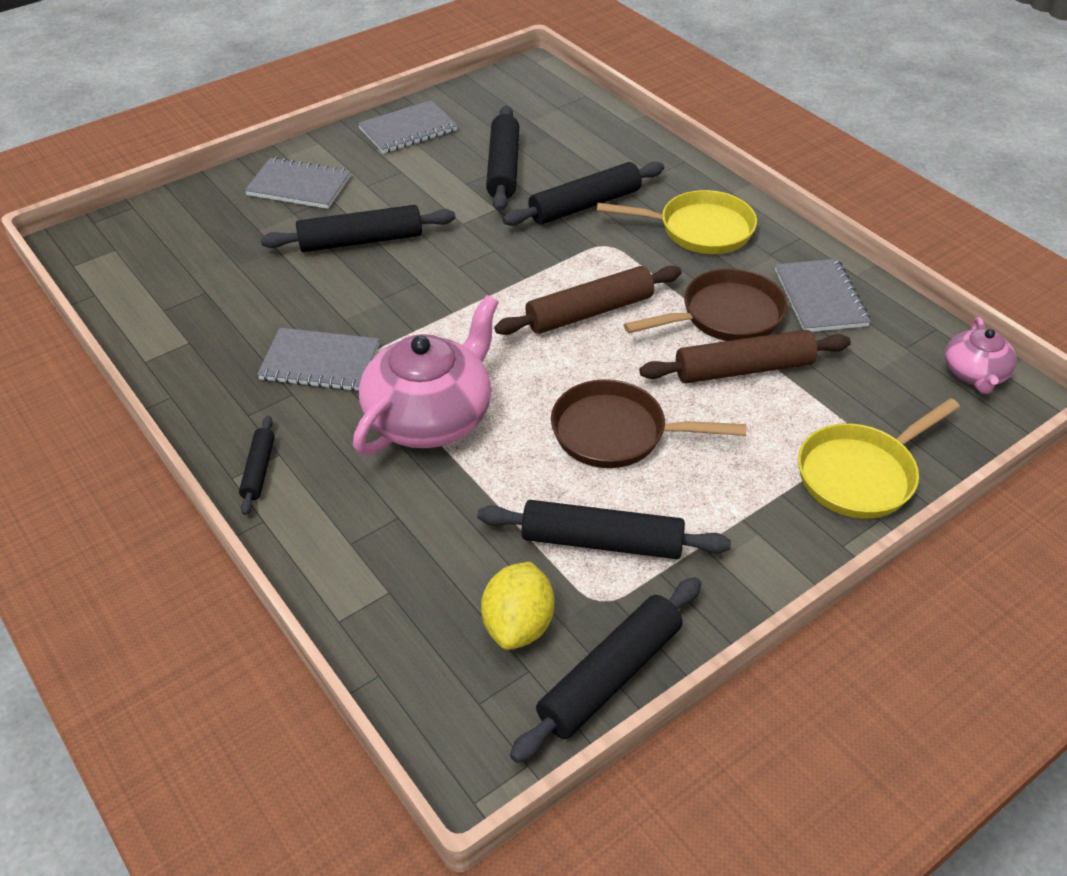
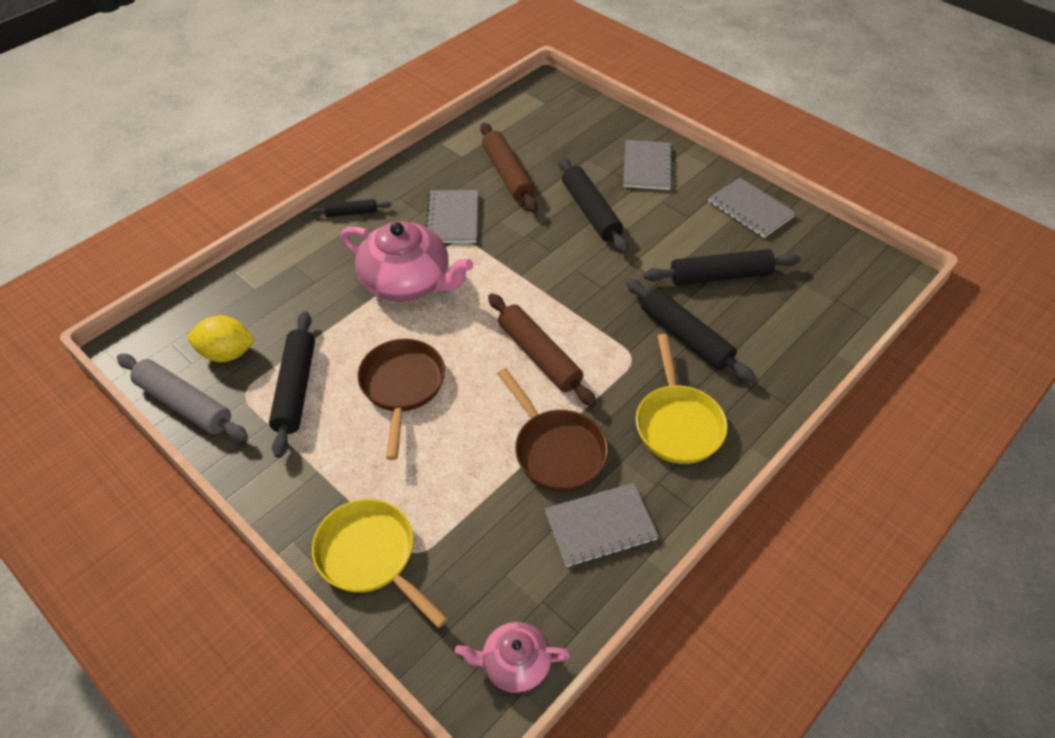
camera: 80 degrees right, 5 degrees up
black rolling pin [510,577,702,763] -> grey rolling pin [117,354,248,441]
brown rolling pin [639,330,851,383] -> brown rolling pin moved to [480,123,538,213]

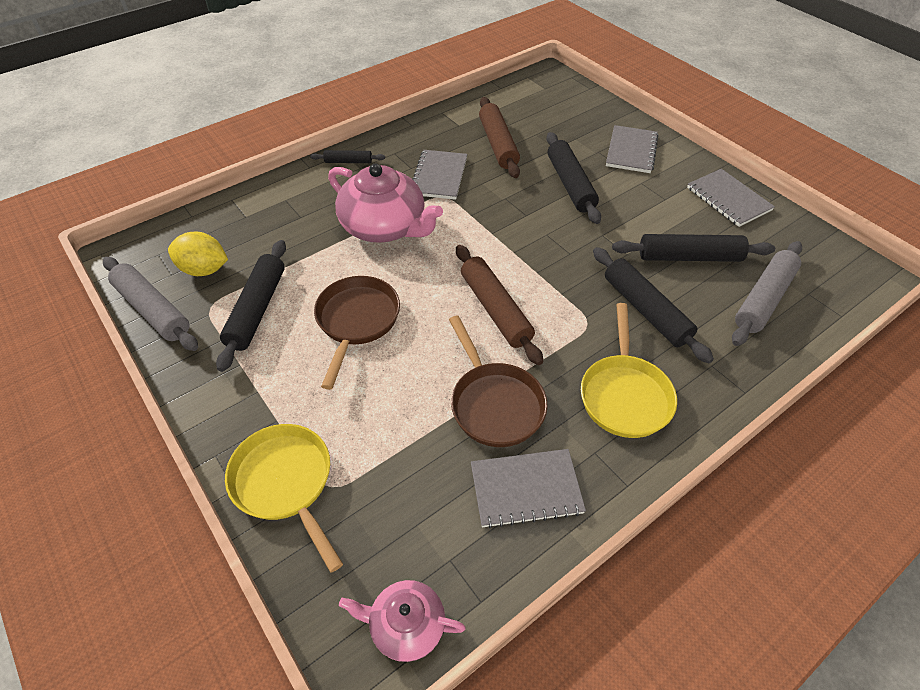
camera: 10 degrees right, 0 degrees up
none -> grey rolling pin [732,241,802,346]

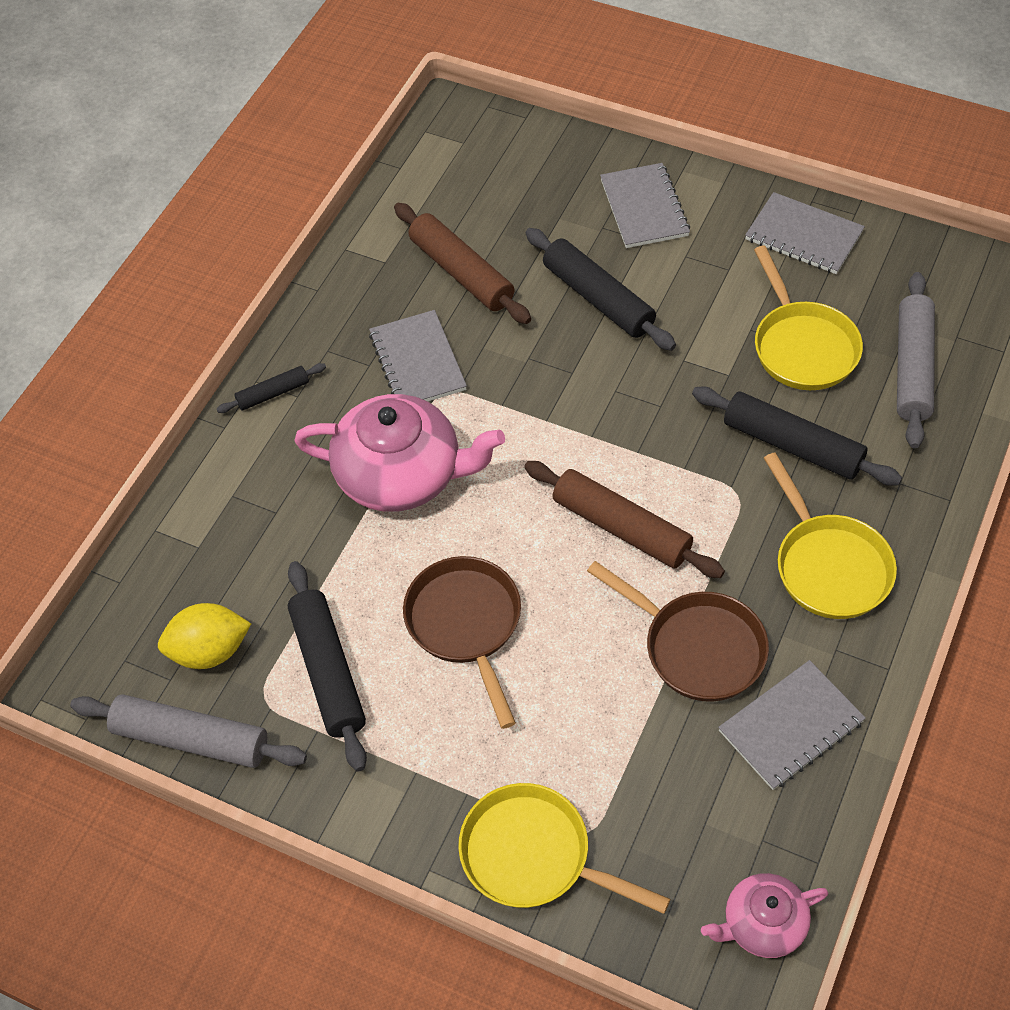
camera: 25 degrees left, 5 degrees up
black rolling pin [612,234,775,262] -> yellow pan [754,246,863,390]

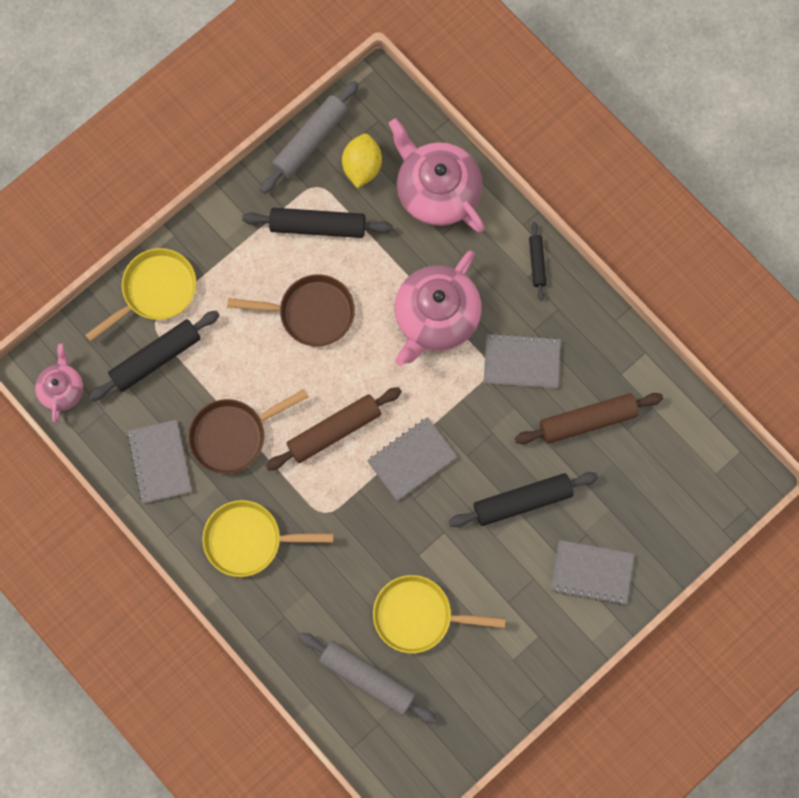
camera: 110 degrees right, 20 degrees up
black rolling pin [692,386,902,486] -> black rolling pin moved to [89,311,219,401]
grey notebook [745,192,865,274] -> grey notebook moved to [367,417,458,501]
none -> pink teapot [388,118,485,232]

